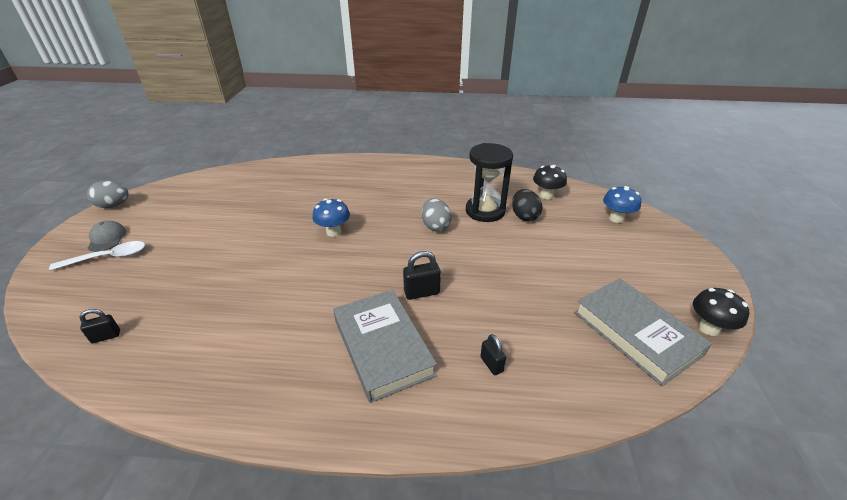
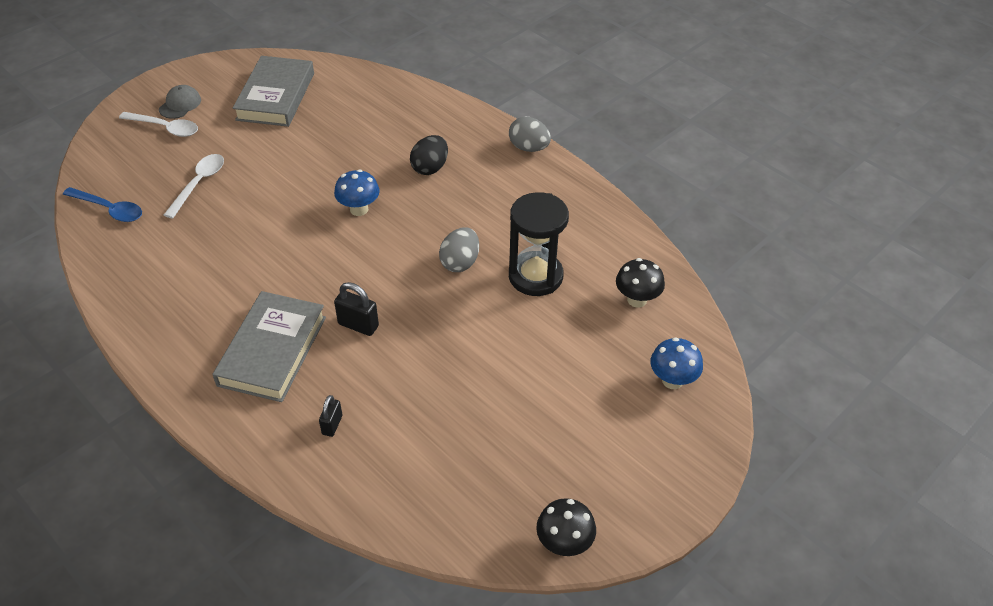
camera: 40 degrees right, 10 degrees up
black padlock [79,309,120,343] -> blue spoon [63,187,142,222]
grey egg [87,181,129,208] -> grey egg moved to [509,117,551,152]
black egg [512,189,542,221] -> black egg moved to [410,135,448,175]
grey book [574,278,712,386] -> grey book moved to [233,56,314,127]
none -> white spoon [164,154,224,219]

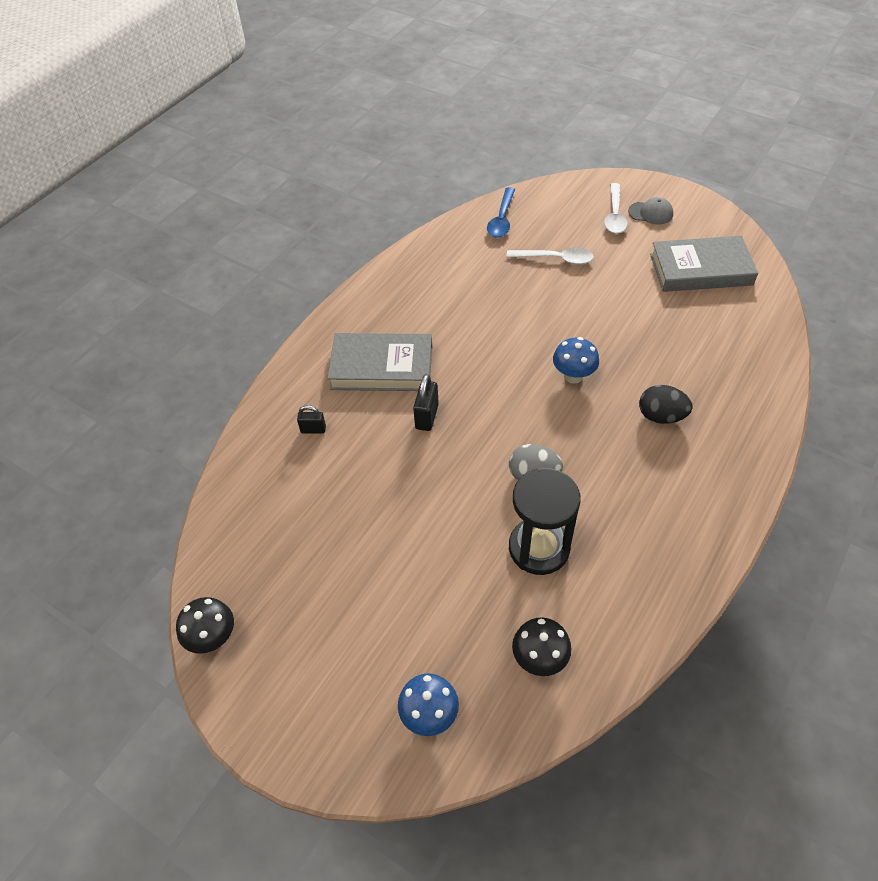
camera: 80 degrees right, 5 degrees up
grey egg [509,117,551,152] -> none

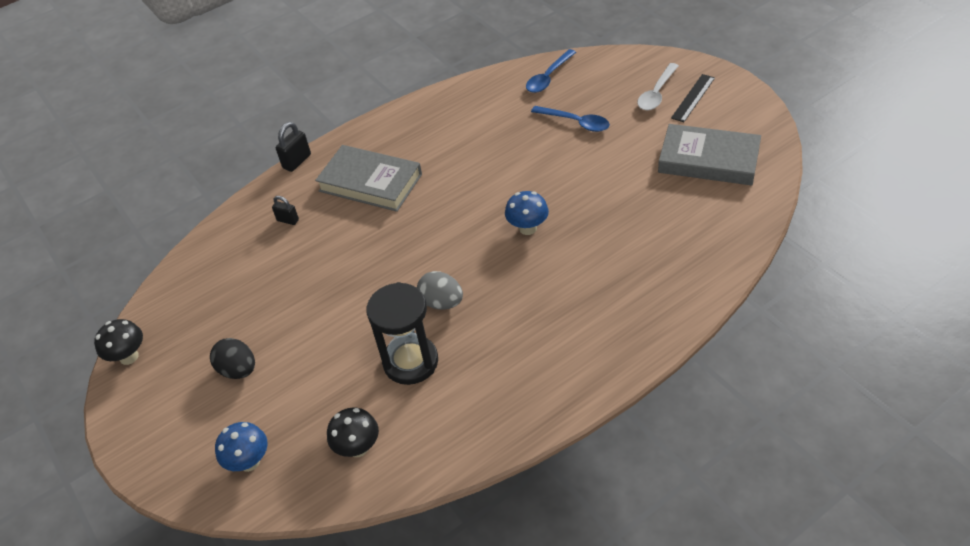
camera: 25 degrees right, 5 degrees down
black padlock [413,374,439,431] -> black padlock moved to [276,122,311,172]
white spoon [506,248,594,264] -> blue spoon [531,106,610,132]
grey cap [628,197,673,224] -> black ruler [671,74,715,122]
black egg [639,385,693,424] -> black egg moved to [210,338,255,379]

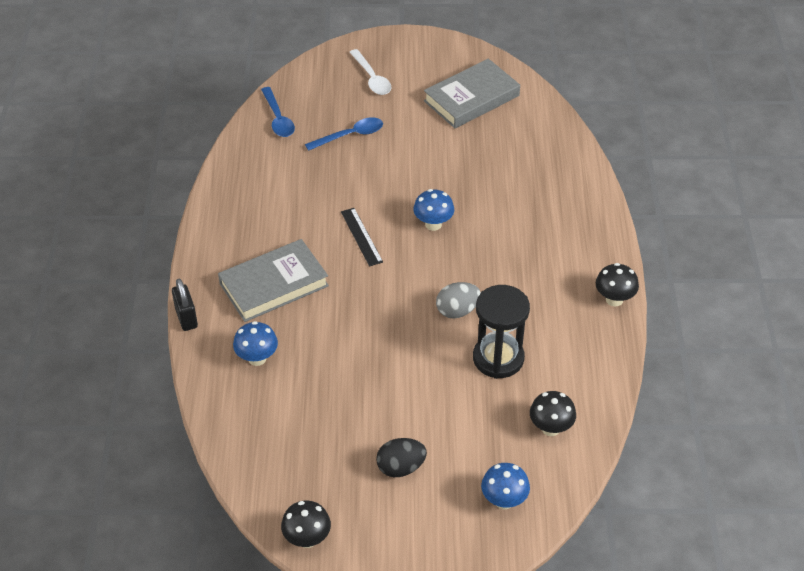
camera: 60 degrees left, 0 degrees up
black padlock [272,196,299,225] -> blue mushroom [233,321,278,366]
black ruler [671,74,715,122] -> black ruler moved to [341,208,383,267]
none -> black mushroom [596,263,639,306]

